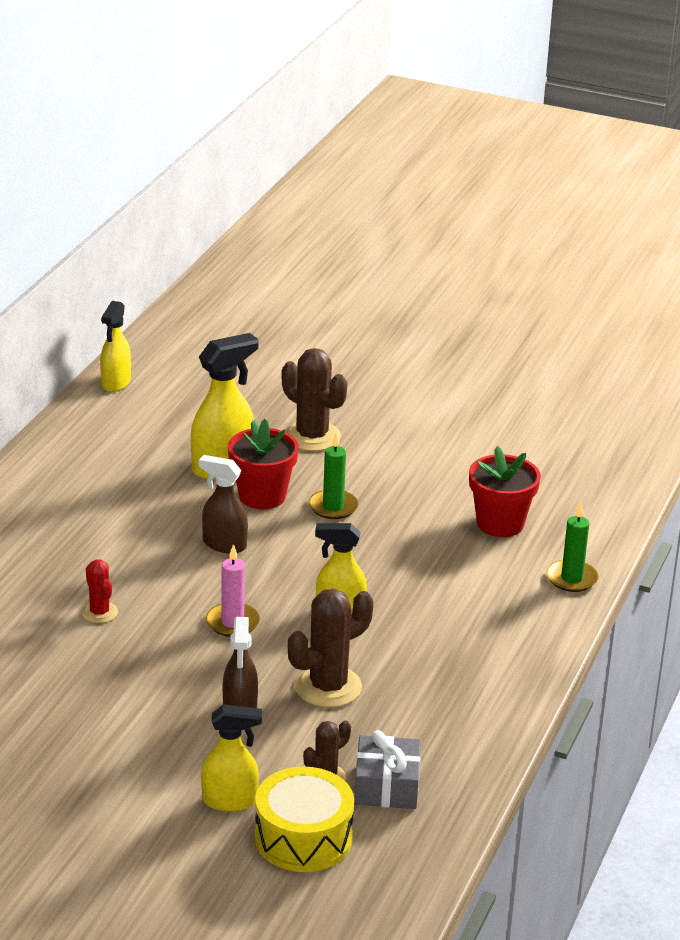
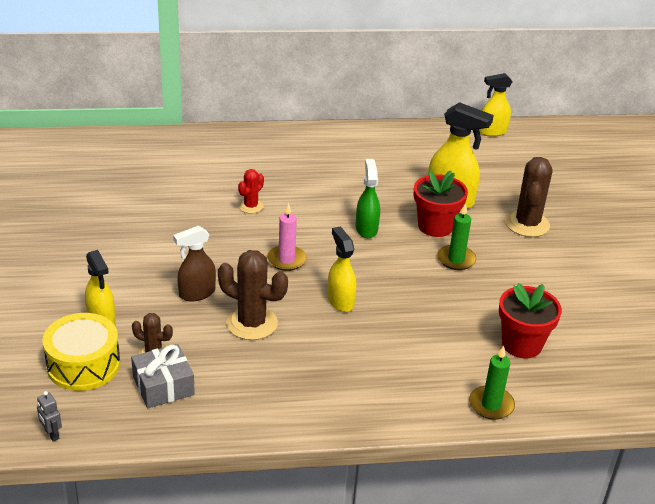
camera: 60 degrees right, 5 degrees up
brown spray bottle [199,455,248,554] -> green spray bottle [356,159,380,238]
none -> grey robot [37,391,62,442]

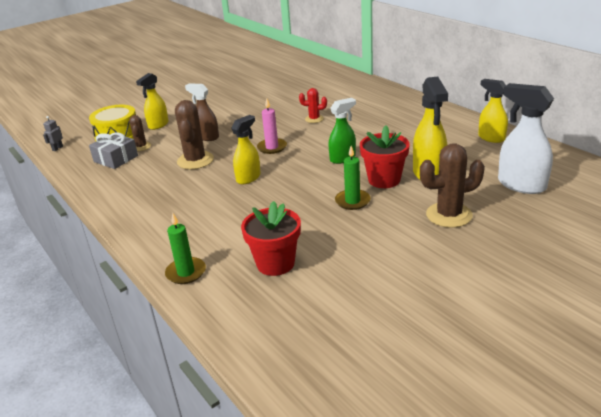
camera: 65 degrees right, 5 degrees down
yellow spray bottle [479,73,513,137] -> yellow spray bottle moved to [478,79,508,143]
none -> white spray bottle [498,83,554,194]

